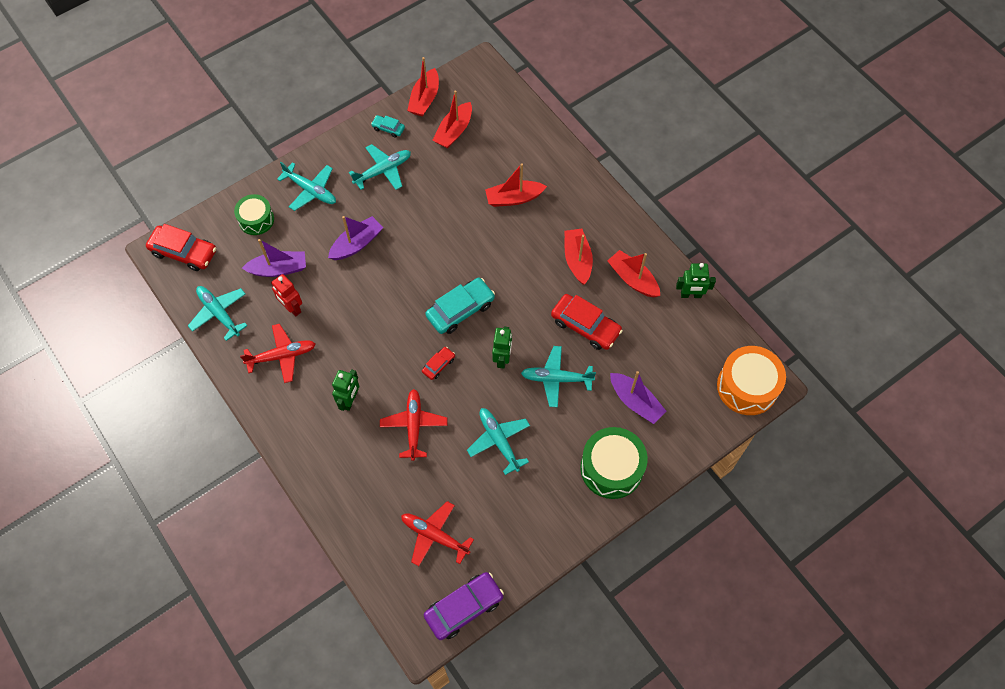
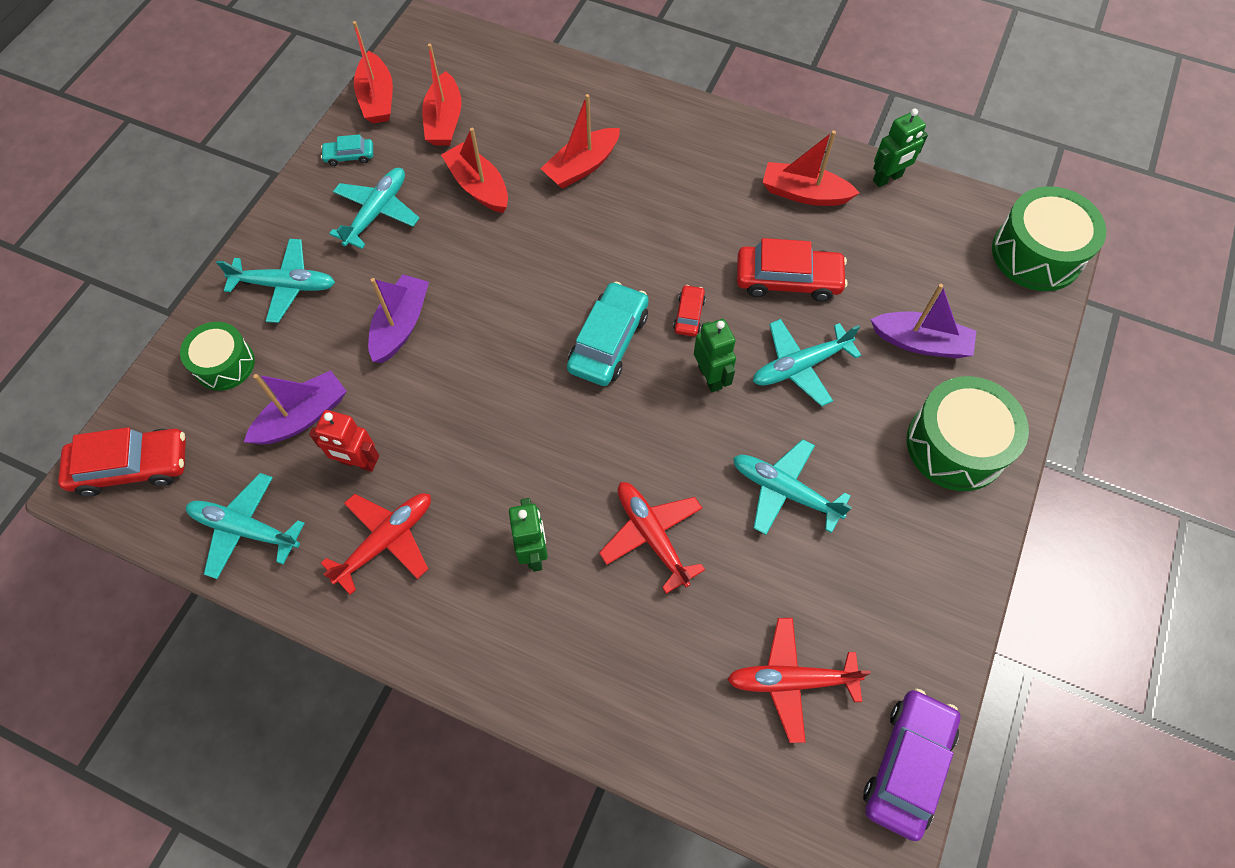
camera: 30 degrees left, 0 degrees up
red car [422,347,455,380] -> red car moved to [673,285,706,337]
red boat [565,229,593,285] -> red boat moved to [441,128,508,213]
orange drum [717,346,786,415] -> green drum [992,186,1106,291]

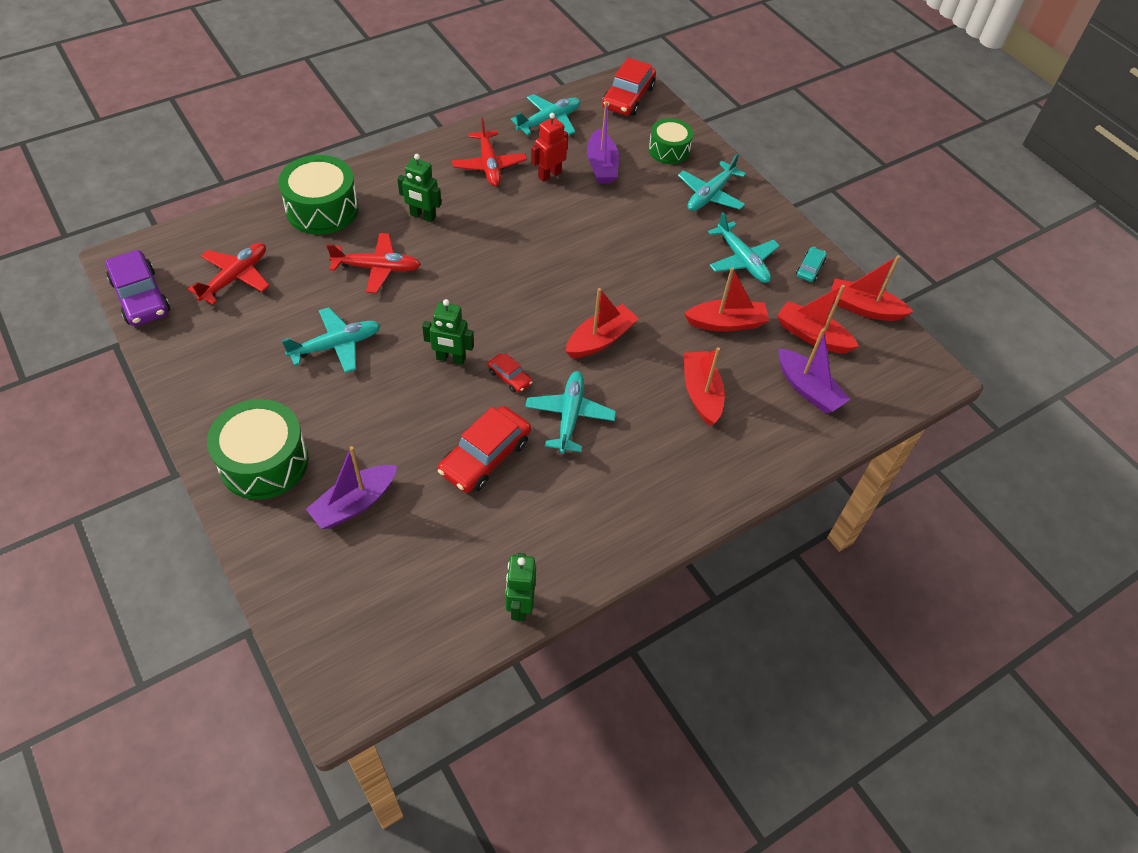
camera: 120 degrees right, 10 degrees down
purple boat [368,274,429,363] -> purple boat moved to [778,329,851,413]
turquoise car [567,282,649,386] -> none
turquoise plane [753,319,861,407] -> turquoise plane moved to [525,371,616,454]
red boat [762,131,859,206] -> red boat moved to [566,288,639,358]
green drum [992,186,1106,291] -> green drum moved to [278,155,359,235]

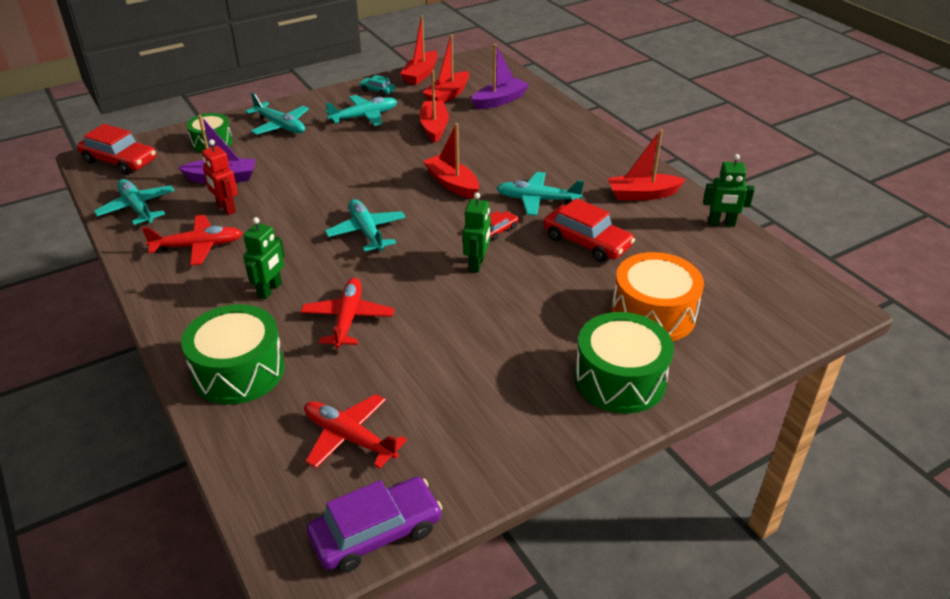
camera: 85 degrees left, 15 degrees down
turquoise plane [282,307,380,373] -> turquoise plane moved to [325,199,406,252]
purple boat [306,446,397,529] -> orange drum [611,252,704,341]
red boat [684,347,725,426] -> red boat moved to [608,129,686,200]

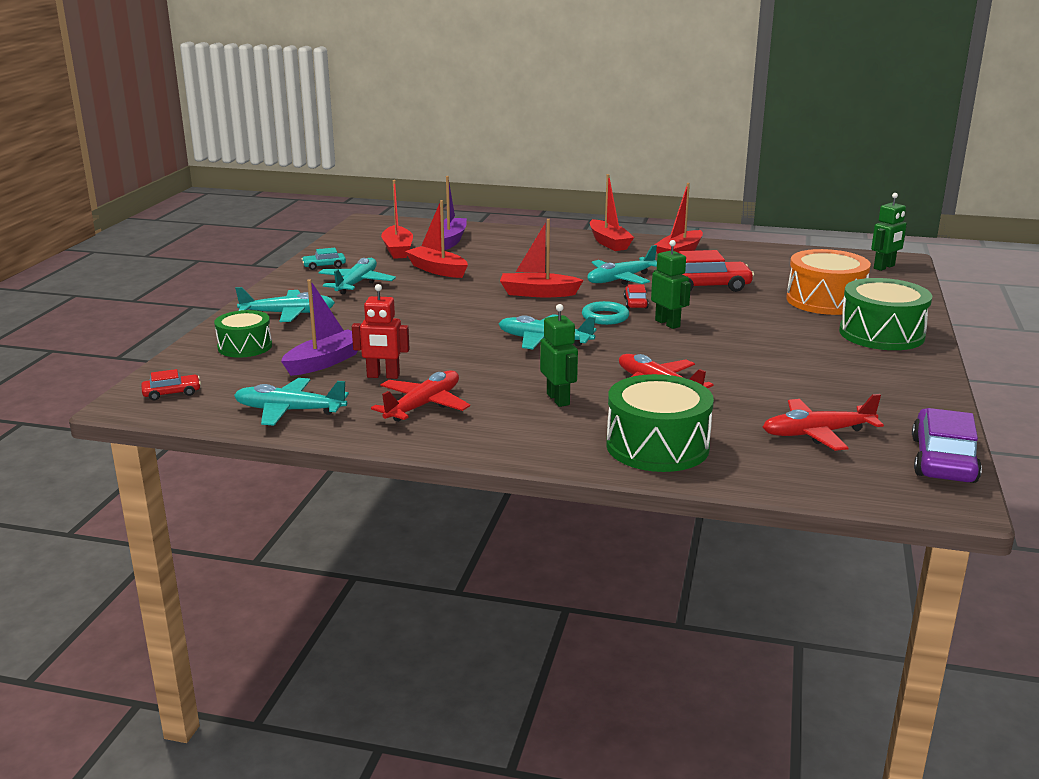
camera: 45 degrees left, 15 degrees down
red car [77,124,156,175] -> red car [141,369,201,400], size x0.51
red boat [400,15,438,85] -> red boat moved to [590,174,634,251]
green robot [703,154,755,227] -> green robot moved to [871,193,907,271]
none -> turquoise ring [582,301,629,325]

